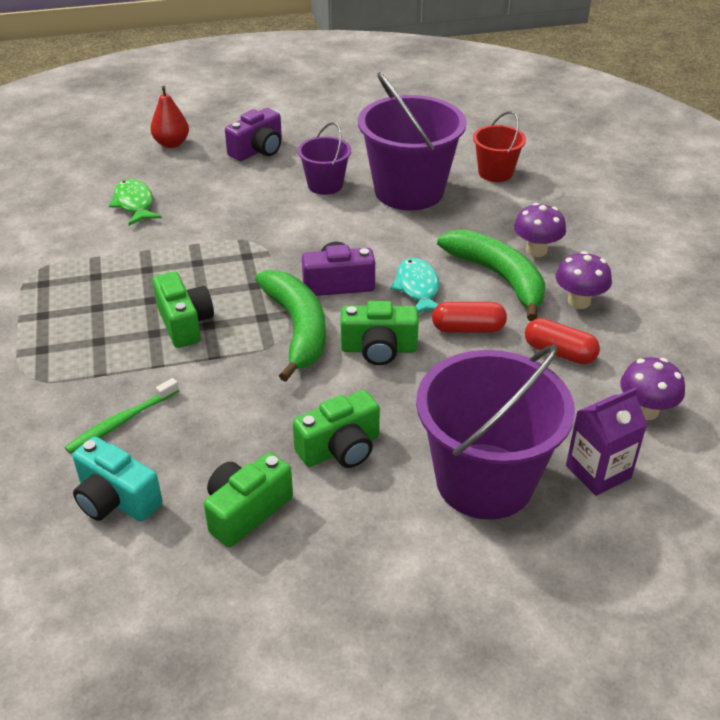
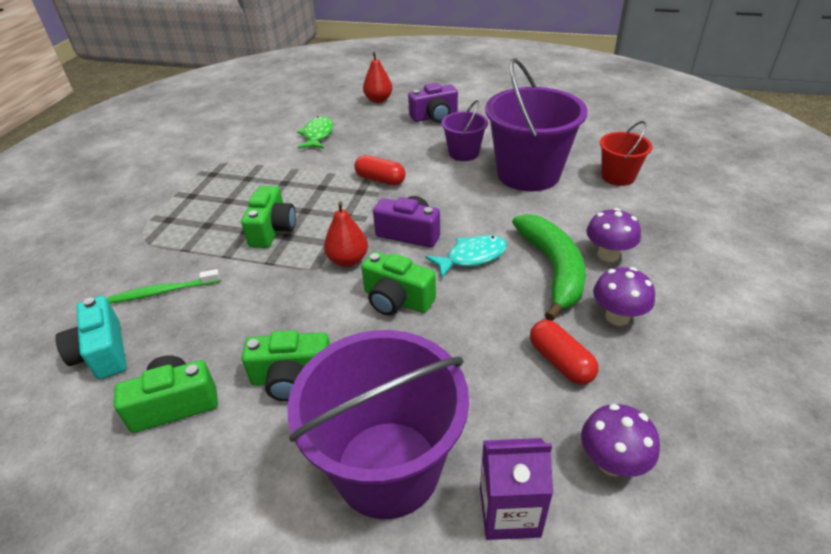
camera: 30 degrees right, 0 degrees up
green banana [255,270,326,382] -> red pear [324,202,368,267]
turquoise fish [390,258,439,313] -> turquoise fish turned 45 degrees clockwise [426,235,507,278]
red capsule [432,302,507,333] -> red capsule moved to [354,155,406,186]

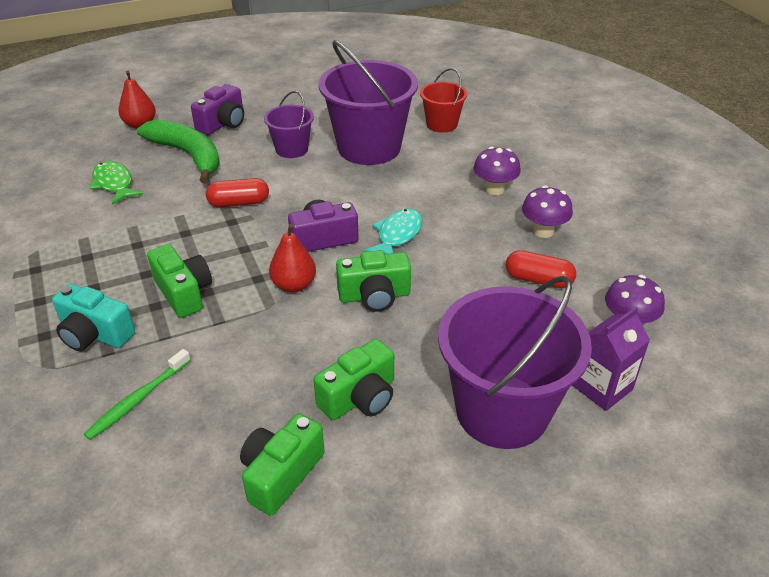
camera: 40 degrees left, 0 degrees up
turquoise camera [55,296,126,380] -> turquoise camera moved to [52,284,135,351]
green banana [512,214,586,321] -> green banana moved to [137,119,220,183]

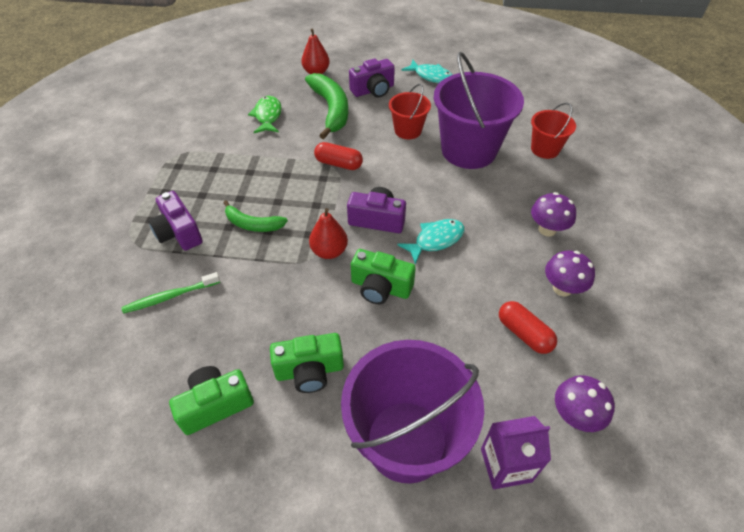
camera: 30 degrees right, 10 degrees up
turquoise camera [52,284,135,351] -> purple camera [148,191,203,251]
green camera [147,244,212,318] -> green banana [223,200,288,232]
purple bucket [264,91,314,158] -> red bucket [389,84,431,139]
none -> turquoise fish [401,60,453,83]

